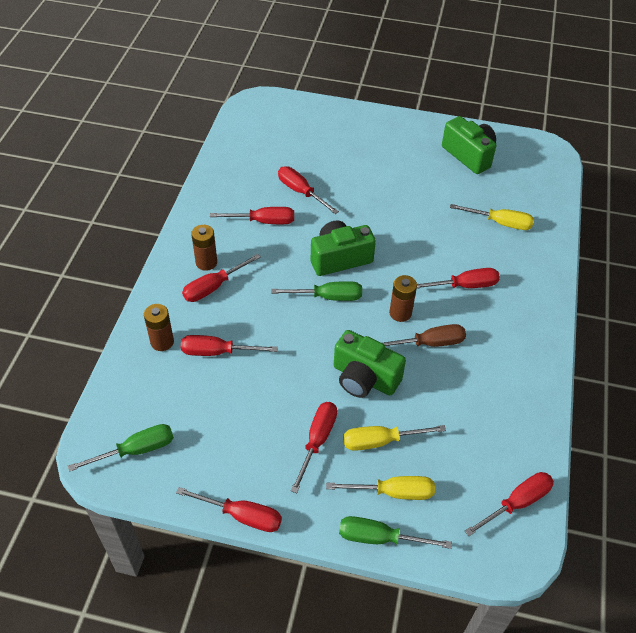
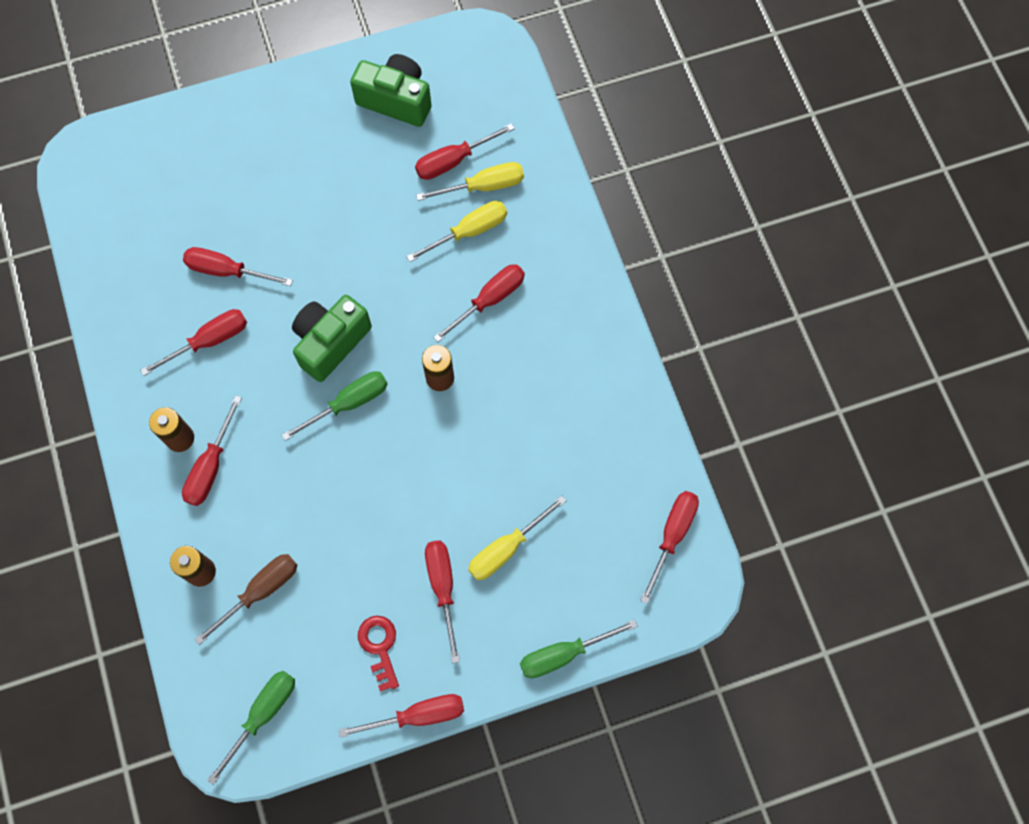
camera: 30 degrees left, 20 degrees up
red screwdriver [181,335,278,356] -> red screwdriver moved to [415,123,515,180]
yellow screwdriver [326,476,435,500] -> yellow screwdriver moved to [406,201,507,262]
green camera [334,330,406,398] -> none
brown screwdriver [383,324,466,347] -> brown screwdriver moved to [194,554,297,645]
none -> red key [358,616,399,692]

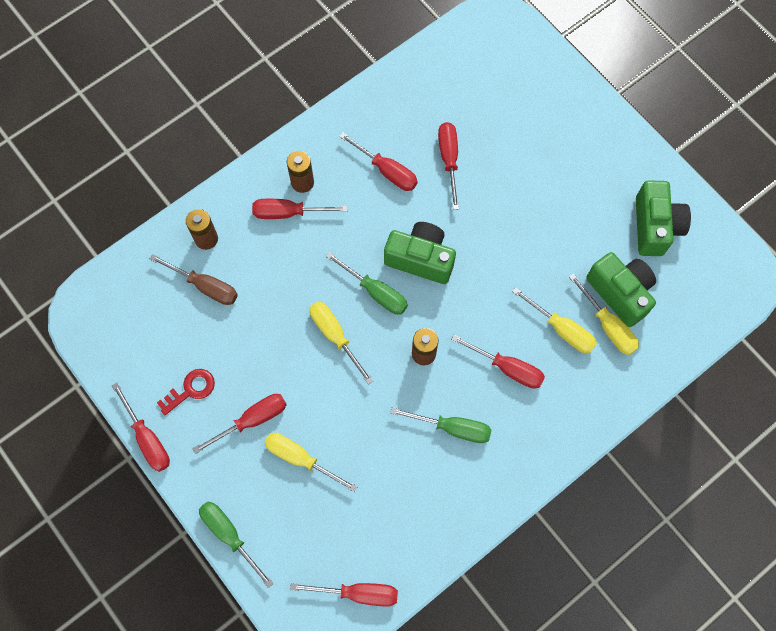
camera: 70 degrees right, 0 degrees up
green screwdriver [207,671,295,785] -> green screwdriver moved to [390,407,492,443]
red screwdriver [415,123,515,180] -> green camera [586,252,656,327]
none -> yellow screwdriver [310,301,373,385]

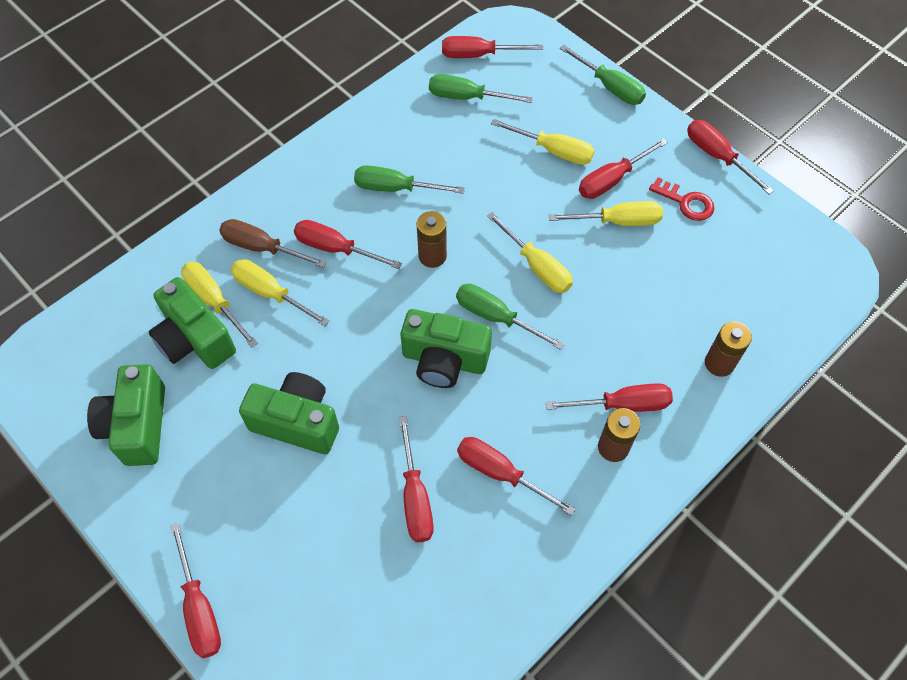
camera: 175 degrees right, 10 degrees down
brown screwdriver [150,254,238,305] -> brown screwdriver moved to [219,219,327,268]
red key [157,369,215,415] -> red key turned 105 degrees counterclockwise [649,177,715,221]
none -> red screwdriver [170,523,221,658]
none -> green camera [239,372,339,454]
none -> green screwdriver [429,74,533,103]
none -> yellow screwdriver [549,201,663,226]

